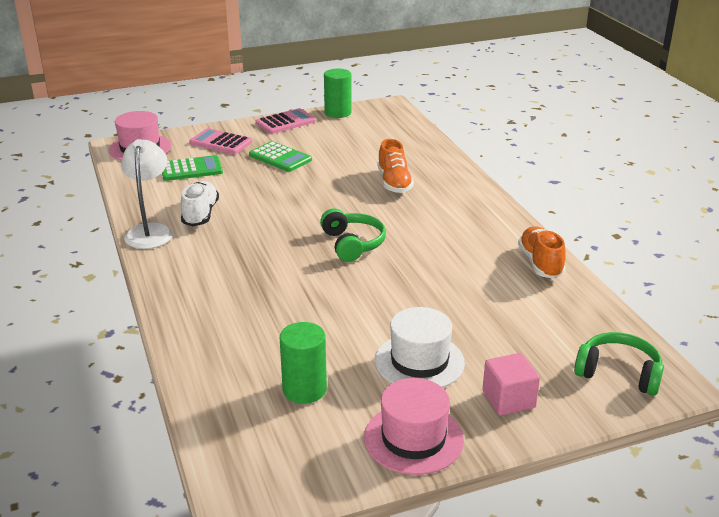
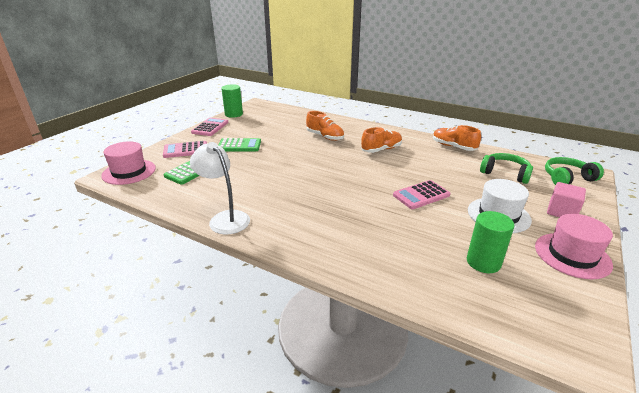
camera: 40 degrees left, 0 degrees up
white shoe [181,181,219,226] -> none
green headphones [320,209,386,262] -> green headphones moved to [480,153,533,184]
none -> orange shoe [361,127,402,153]
none -> pink calculator [393,180,451,209]

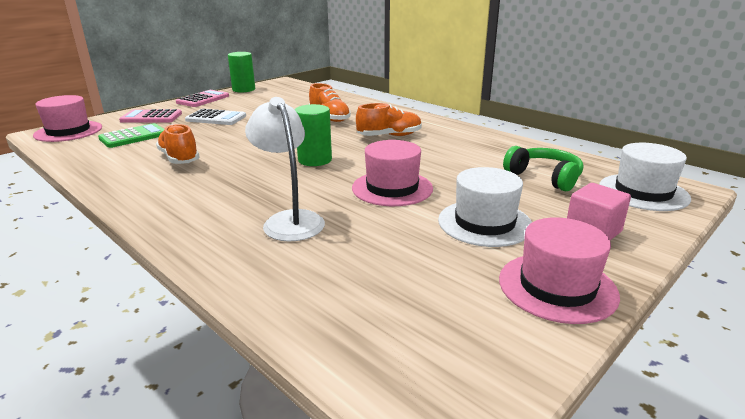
camera: 15 degrees right, 5 degrees down
white lamp [190,142,250,235] -> white lamp moved to [245,97,325,241]
green calculator [219,138,261,151] -> white calculator [185,109,246,125]
pink calculator [393,180,451,209] -> pink hat [352,140,433,206]
orange shoe [433,125,481,151] -> orange shoe moved to [156,124,199,164]
green cylinder [467,211,514,273] -> green cylinder moved to [295,104,332,166]
green headphones [545,157,604,185] -> white hat [599,143,691,211]

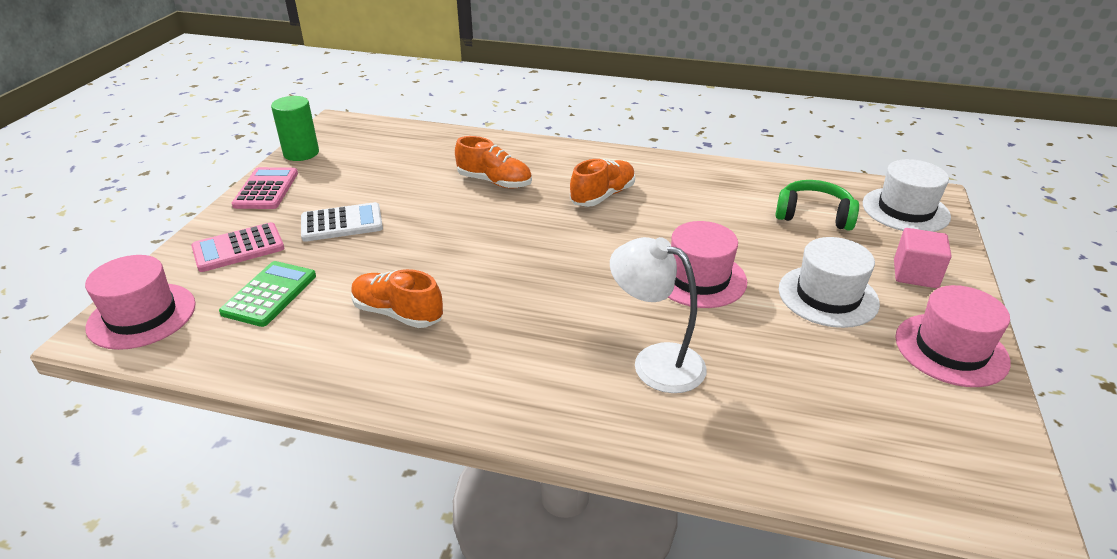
camera: 30 degrees left, 10 degrees up
green cylinder [295,104,332,166] -> none

